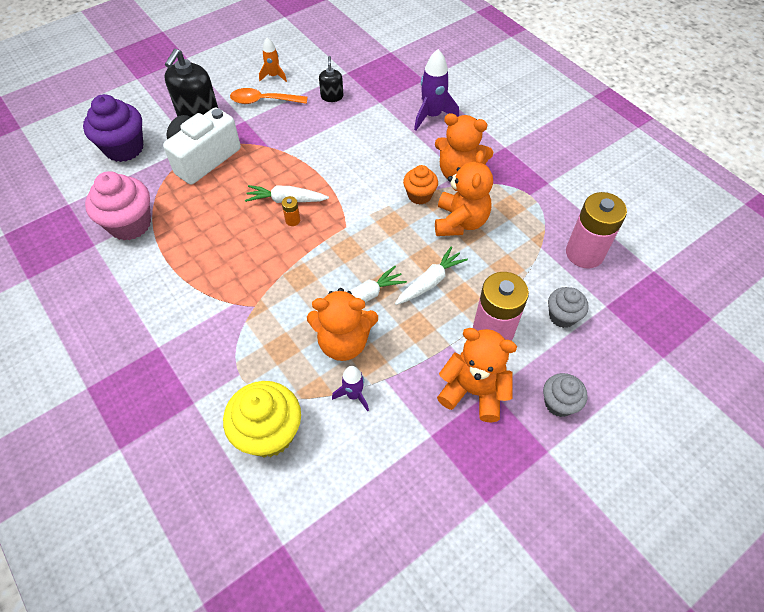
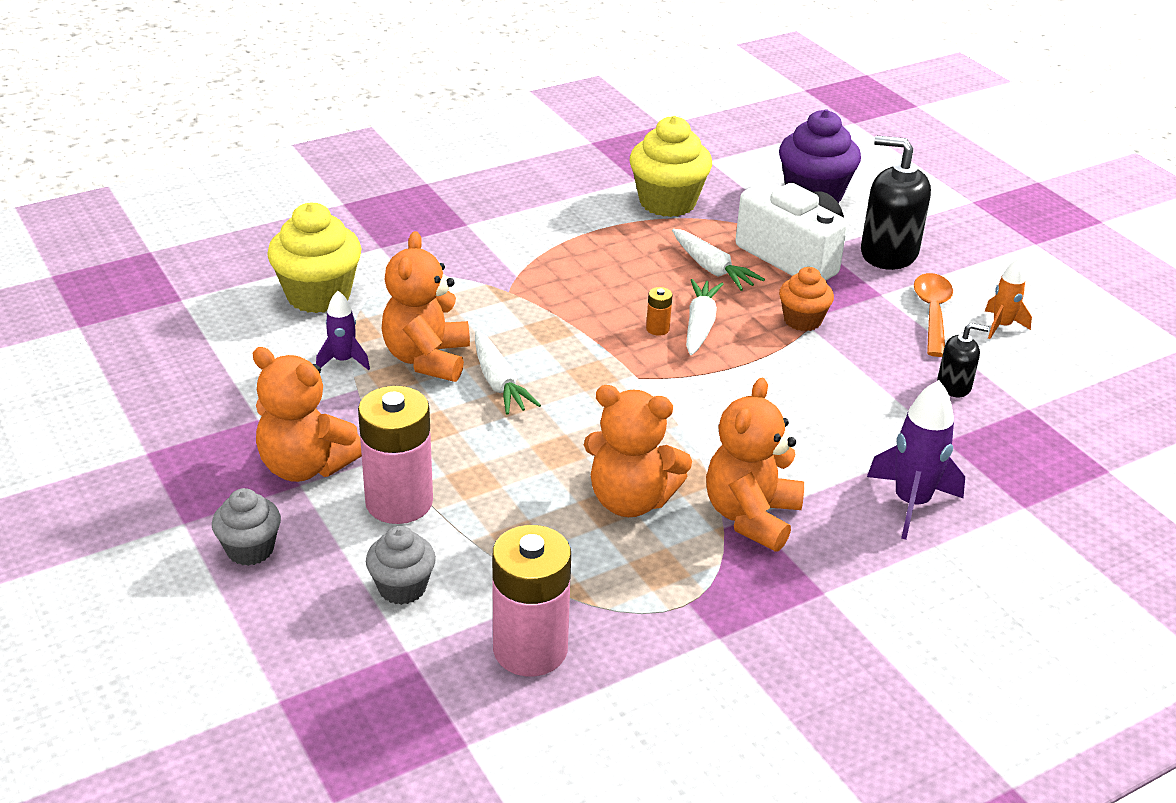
camera: 95 degrees right, 20 degrees down
pink cupcake [85,171,151,240] -> yellow cupcake [630,116,712,217]
white carrot [395,246,468,305] -> white carrot moved to [672,229,765,291]
orange cupcake [403,165,438,205] -> orange cupcake moved to [779,267,834,331]
orange teddy bear [437,328,517,422] -> orange teddy bear turned 90 degrees clockwise [253,347,362,482]

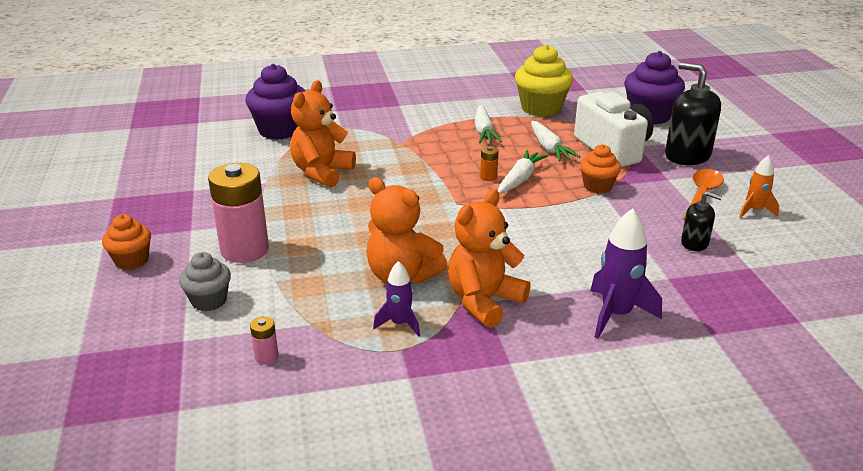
camera: 20 degrees right, 5 degrees down
grey cupcake [212,488,281,566] -> orange cupcake [102,214,151,270]
orange teddy bear [253,347,362,482] -> none
yellow cupcake [267,203,361,313] -> purple cupcake [245,64,305,140]
purple rocket [316,291,370,370] -> purple rocket moved to [373,261,420,337]
white carrot [475,331,541,415] -> white carrot moved to [475,105,502,143]
pink battery [492,525,571,676] -> pink battery [250,316,279,364], size x0.41

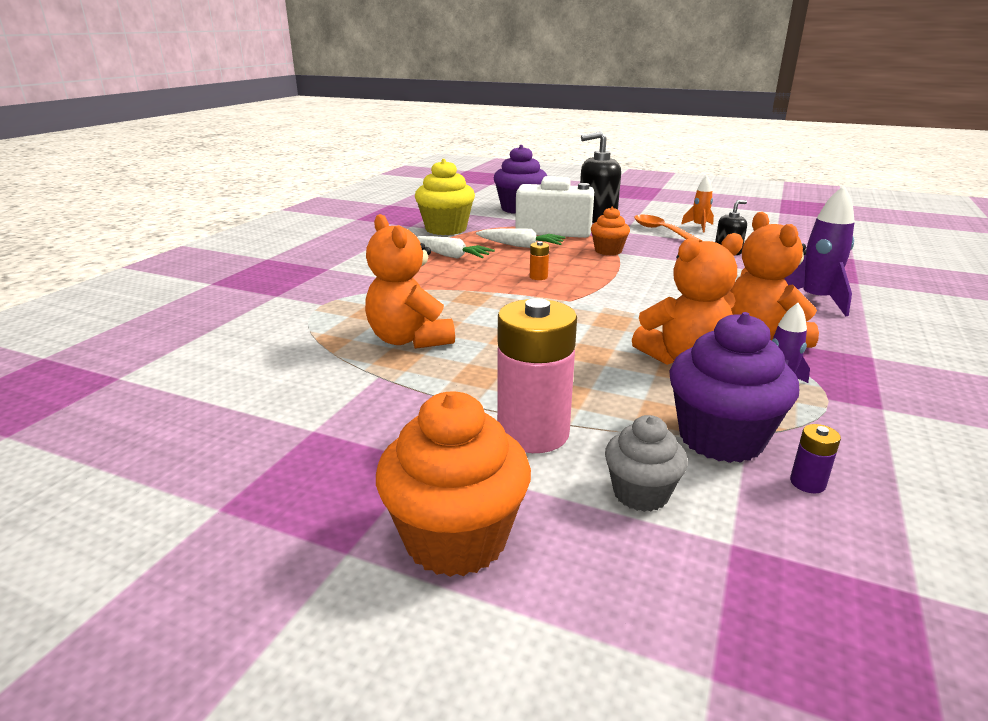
camera: 55 degrees left, 5 degrees down
orange cupcake [102,214,151,270] -> orange cupcake [376,391,531,577], size x1.69
purple cupcake [245,64,305,140] -> purple cupcake moved to [670,312,799,463]
pink battery [250,316,279,364] -> purple battery [790,424,841,493]
white carrot [498,150,548,194] -> none

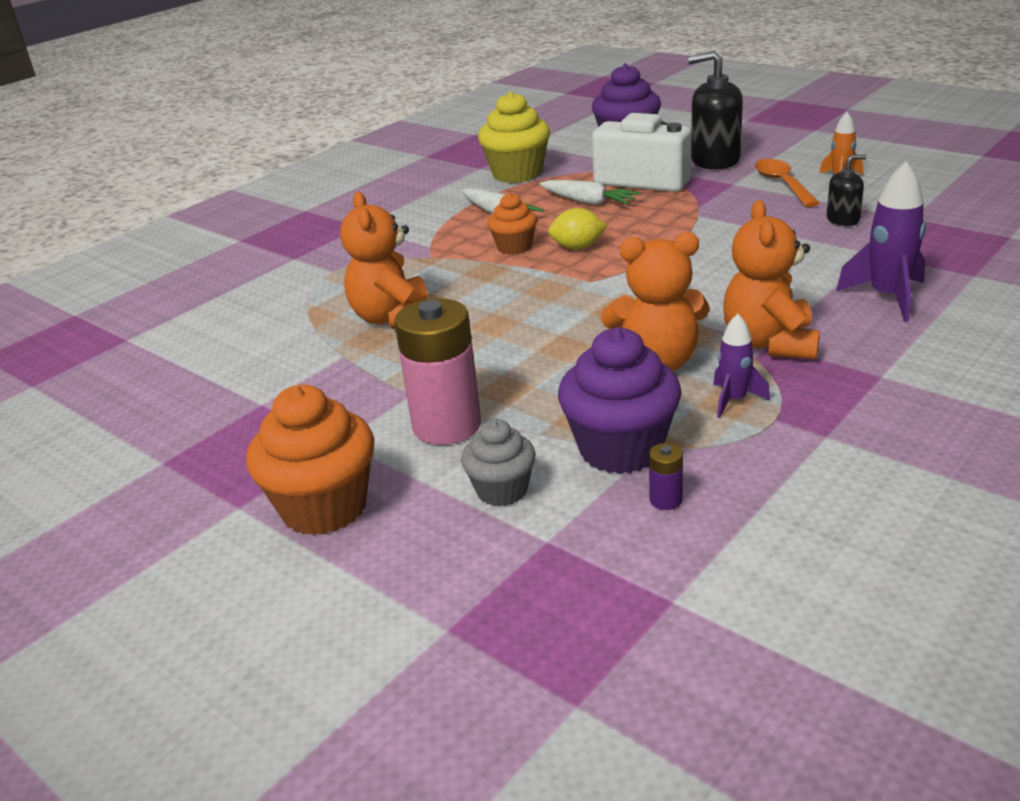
camera: 20 degrees right, 5 degrees up
orange battery [530,241,549,280] -> yellow lemon [548,208,607,250]
orange cupcake [591,207,630,255] -> orange cupcake moved to [487,193,537,255]

